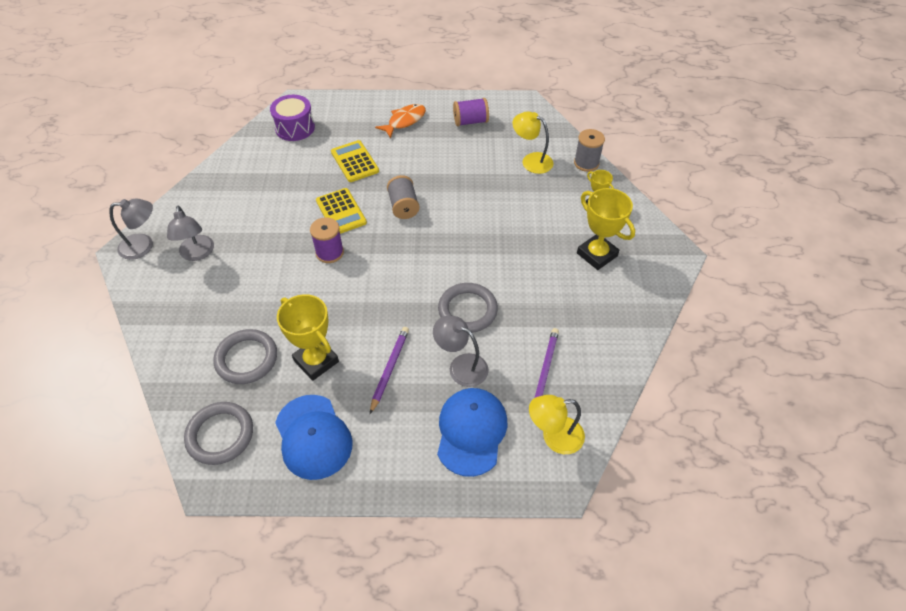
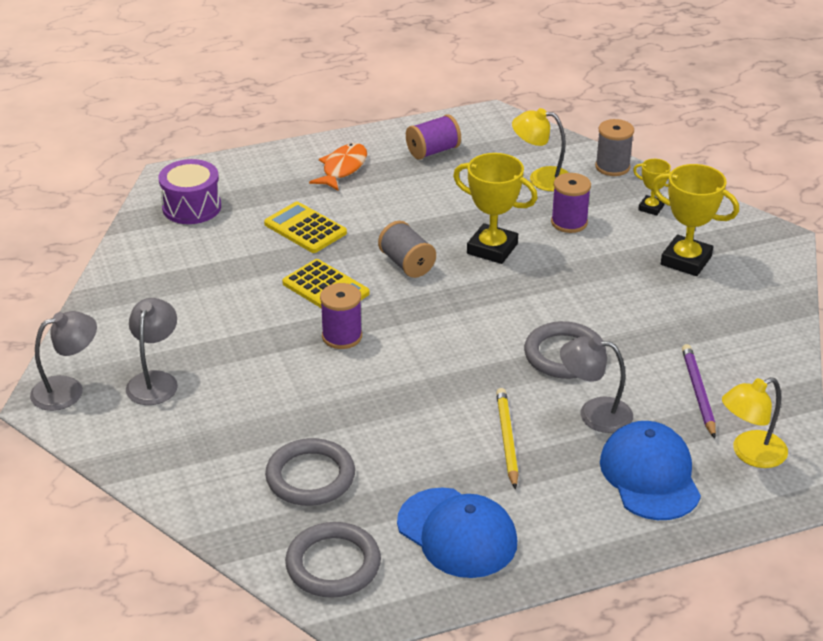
camera: 20 degrees left, 15 degrees down
grey lamp [167,206,214,261] -> grey lamp turned 135 degrees counterclockwise [126,298,178,405]
yellow trophy [277,294,339,381] -> yellow trophy moved to [453,153,538,264]
purple pencil [370,327,409,414] -> yellow pencil [496,388,518,489]
none -> purple spool [551,173,591,233]

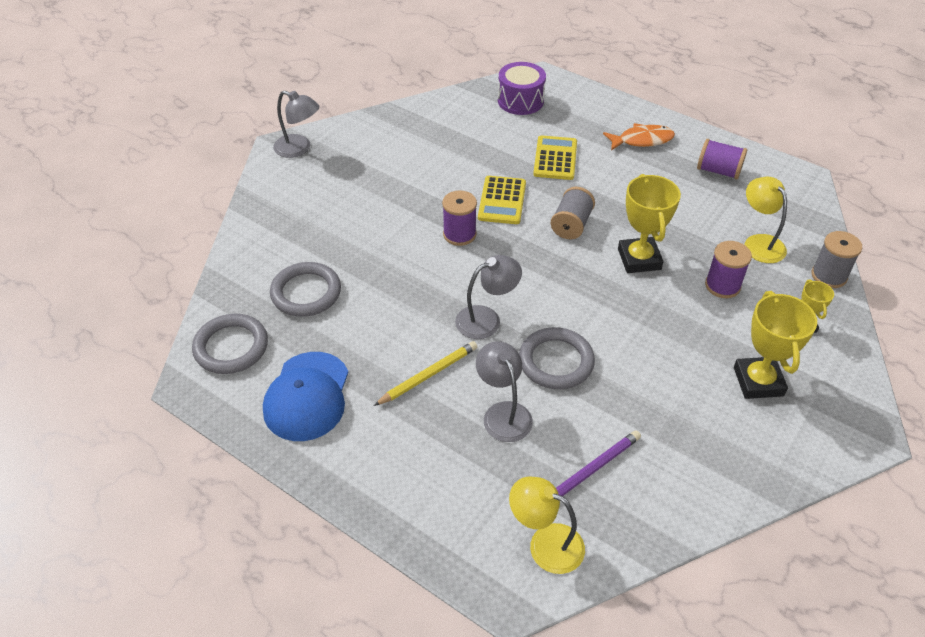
camera: 55 degrees right, 10 degrees up
grey lamp [126,298,178,405] -> grey lamp moved to [455,255,522,339]
blue cap [600,421,701,520] -> none

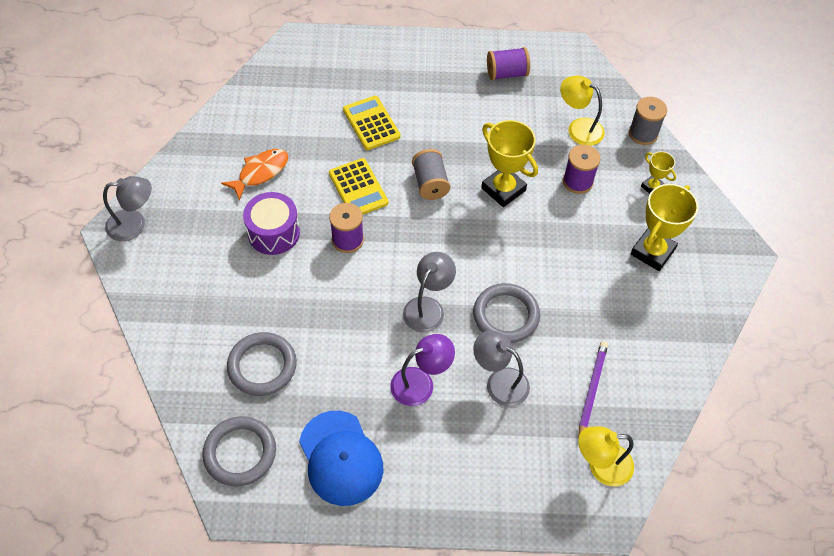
camera: 35 degrees left, 10 degrees up
yellow pencil [374,341,477,406] -> purple lamp [390,334,455,406]
purple drum [498,62,546,115] -> purple drum moved to [243,192,300,255]
orange fish [603,123,675,151] -> orange fish moved to [221,149,288,201]
yellow trophy [734,291,817,399] -> yellow trophy turned 75 degrees clockwise [630,184,698,271]

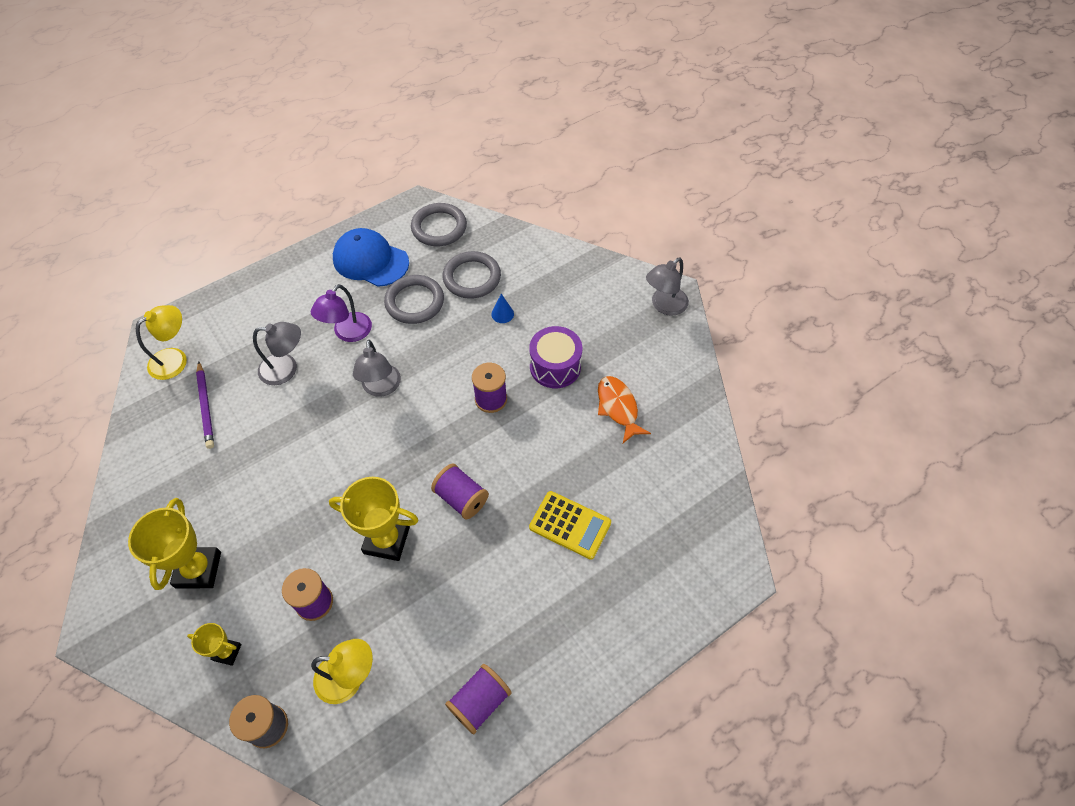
camera: 145 degrees right, 0 degrees up
orange fish [221,149,288,201] -> orange fish turned 150 degrees clockwise [598,376,651,443]
yellow calculator [329,158,388,215] -> none
grey spool [412,149,450,200] -> purple spool [431,464,489,519]
grey ring [473,283,540,343] -> grey ring moved to [384,275,444,324]
none -> blue cone [491,294,514,323]

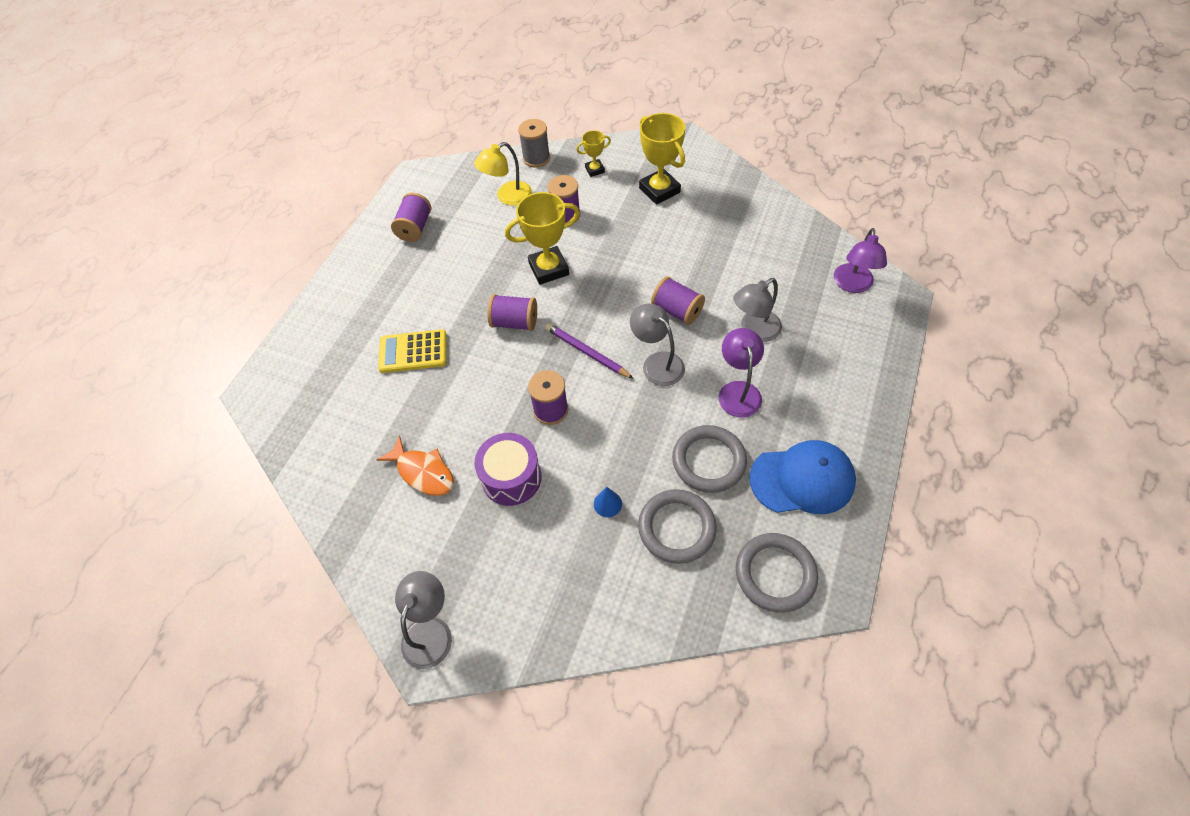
camera: 150 degrees right, 0 degrees up
yellow lamp [136,305,187,380] -> purple lamp [834,228,887,293]
purple pencil [196,362,214,449] -> purple pencil moved to [545,323,634,379]
none -> purple spool [651,276,705,325]

